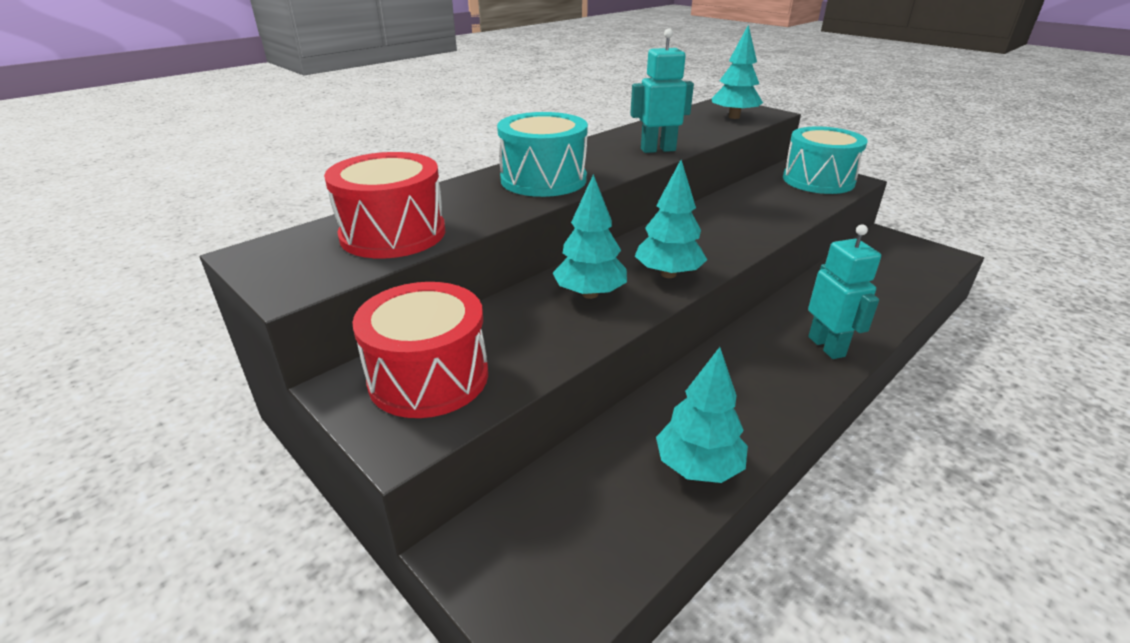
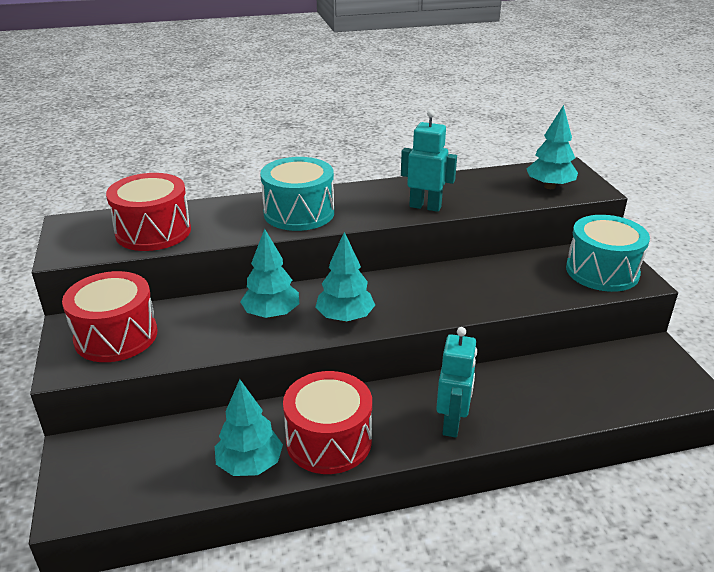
camera: 30 degrees right, 0 degrees up
none -> red drum [283,371,372,474]

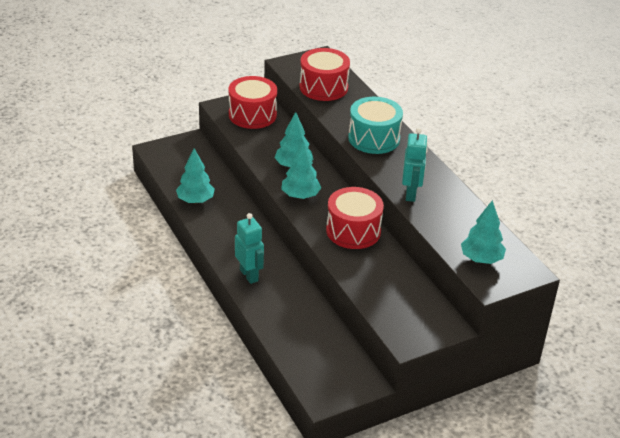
camera: 75 degrees right, 5 degrees up
red drum [283,371,372,474] -> red drum moved to [326,187,384,249]
turquoise robot [436,327,477,438] -> turquoise robot turned 120 degrees counterclockwise [235,213,264,284]
turquoise drum [566,215,650,292] -> none

